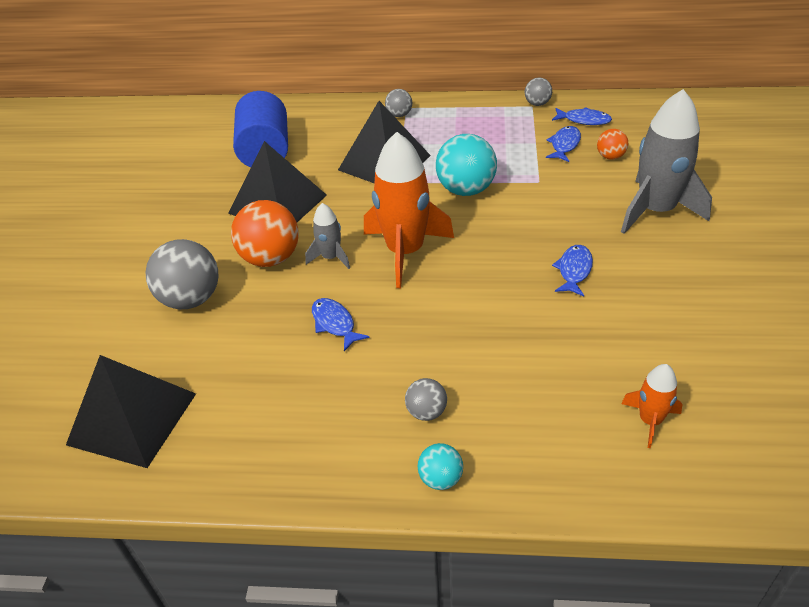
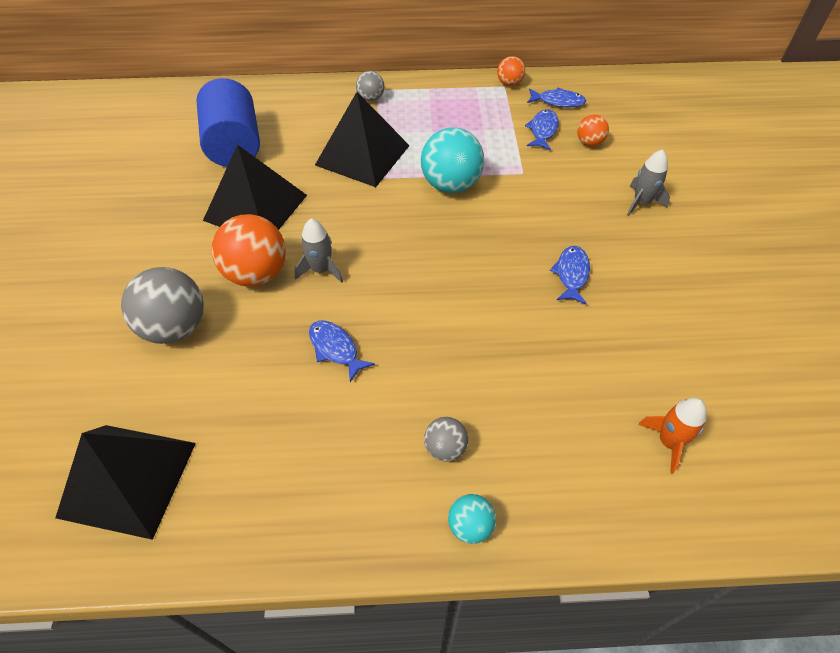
camera: 10 degrees left, 10 degrees up
orange rocket [364,132,454,288] -> none
grey ball [525,77,552,106] -> orange ball [497,56,525,86]
grey rocket [621,89,712,234] -> grey rocket [627,149,670,216], size x0.50

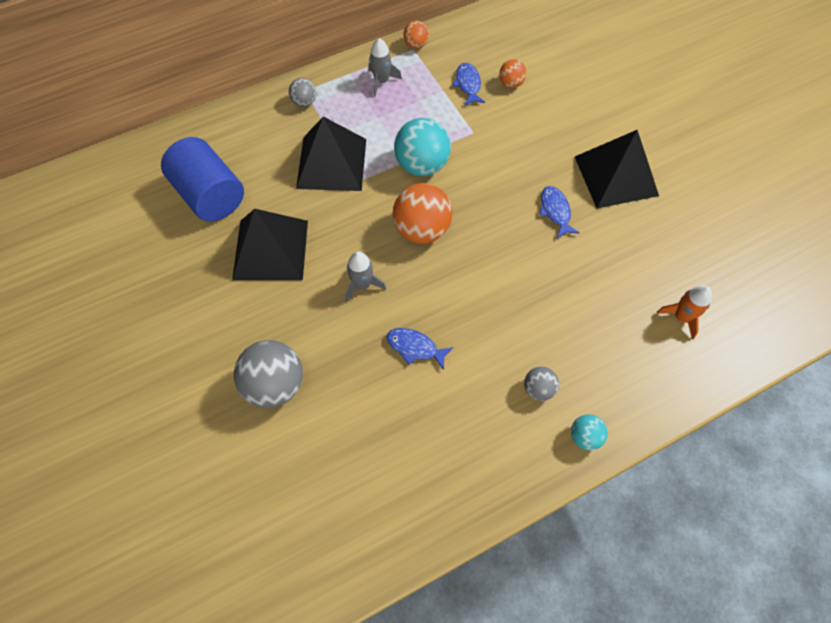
camera: 25 degrees left, 10 degrees up
black pyramid [55,425,196,540] -> black pyramid moved to [575,130,659,209]
orange ball [212,214,286,286] -> orange ball moved to [393,183,453,244]
blue fish [527,87,586,107] -> none
grey rocket [627,149,670,216] -> grey rocket moved to [368,38,402,96]

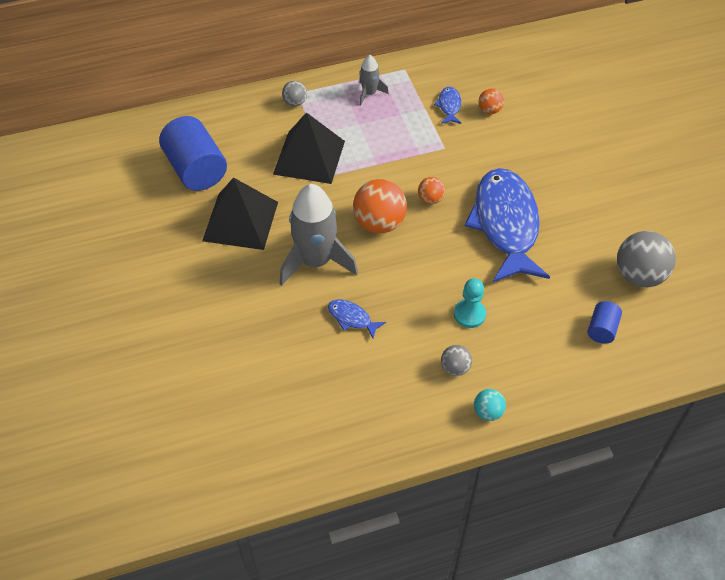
camera: 10 degrees right, 10 degrees down
grey ball [234,340,303,408] -> grey ball moved to [617,231,676,287]
grey rocket [345,251,386,302] -> grey rocket [280,184,358,285], size x2.02
turquoise ball [394,118,451,176] -> none
orange ball [403,21,429,49] -> orange ball moved to [418,177,445,204]
blue fish [540,186,579,238] -> blue fish [465,168,550,282], size x2.49
black pyramid [575,130,659,209] -> none
orange rocket [657,286,712,340] -> blue cylinder [588,301,622,344]
none -> turquoise pawn [454,278,486,328]

